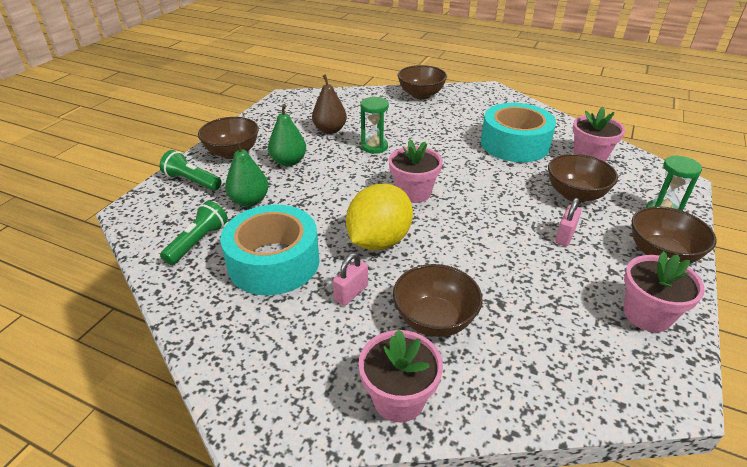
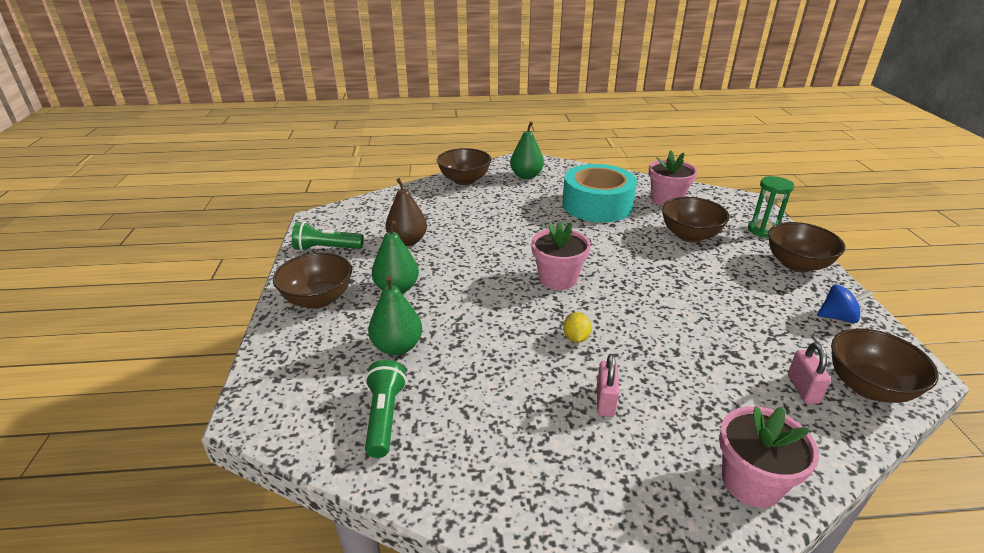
camera: 30 degrees left, 5 degrees down
green flashlight [160,150,222,191] -> green flashlight moved to [292,222,363,251]
turquoise tape [220,205,320,295] -> none
yellow lemon [346,183,413,250] -> yellow lemon [563,312,592,343], size x0.40
green hourglass [360,97,389,154] -> none
brown bowl [393,264,483,337] -> brown bowl moved to [831,328,939,403]
pink padlock [555,198,581,246] -> pink padlock moved to [788,342,831,404]
pink flower pot [623,251,705,332] -> blue spinning top [817,284,874,323]
none -> green pear [510,121,544,179]

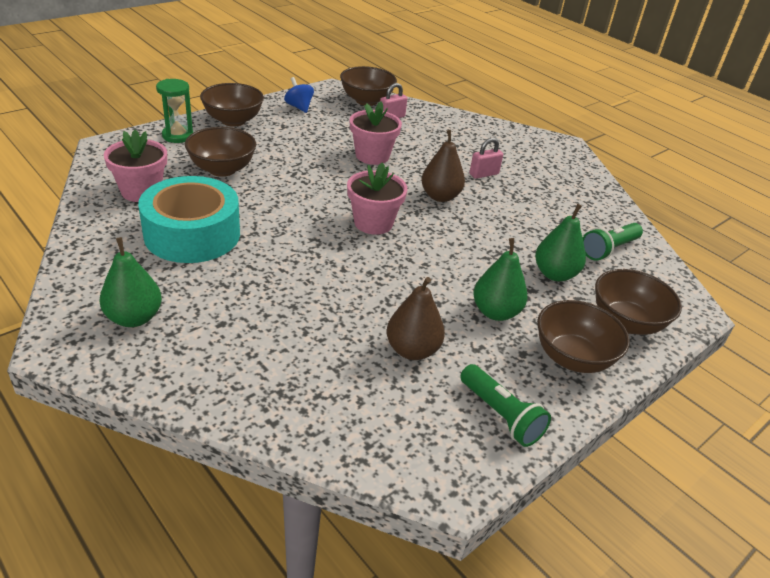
camera: 130 degrees left, 5 degrees up
brown bowl [437,148,491,185] -> brown bowl moved to [595,269,682,335]
yellow lemon [563,312,592,343] -> brown pear [421,130,465,202]
pink flower pot [719,406,819,508] -> pink flower pot moved to [350,101,402,165]

